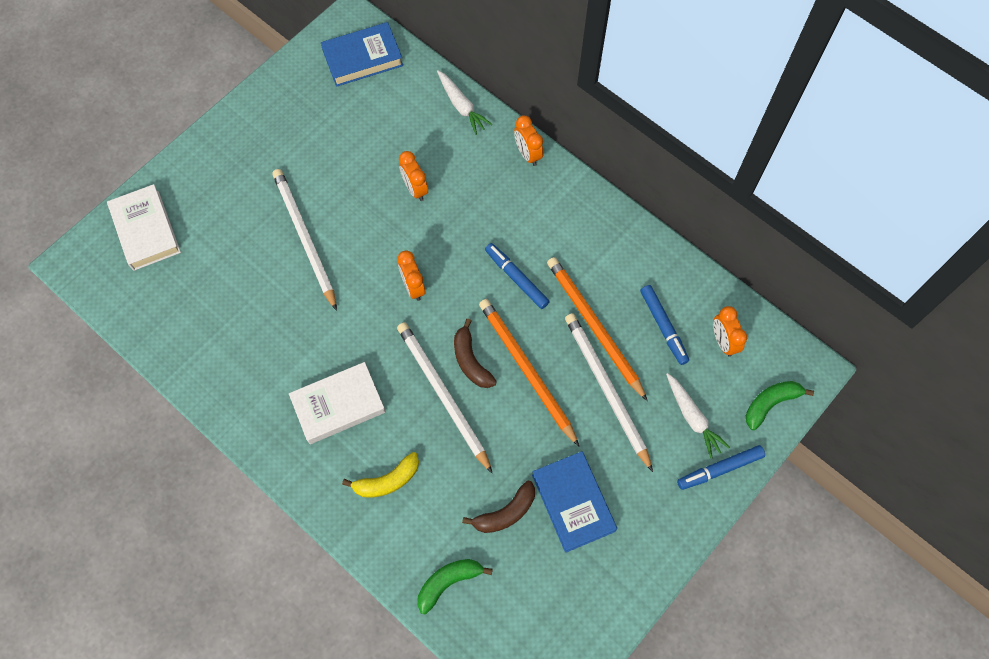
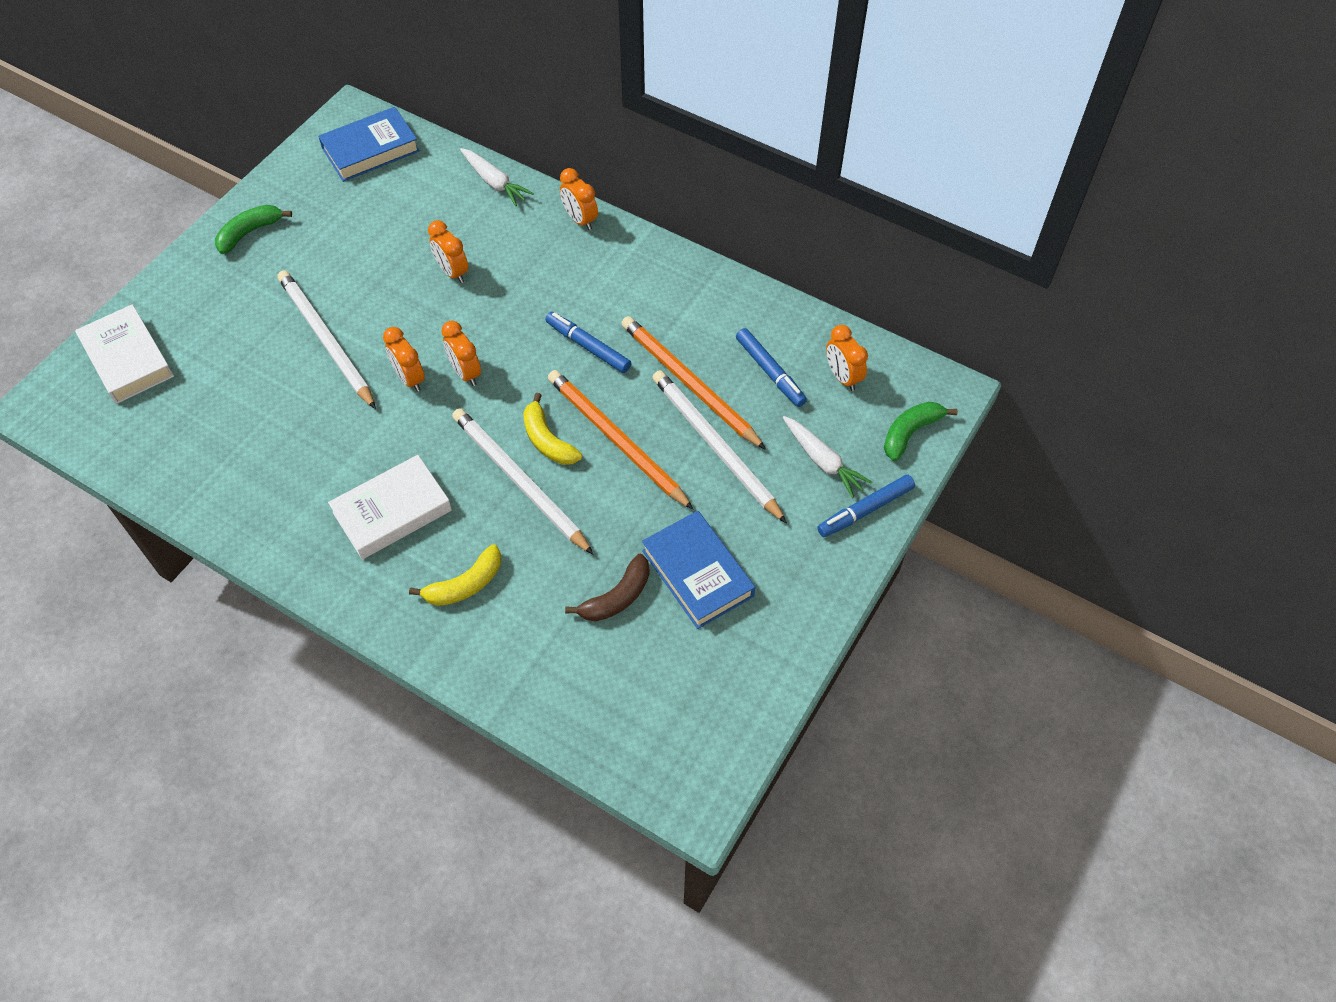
camera: 10 degrees left, 10 degrees down
green banana [417,559,493,614] -> green banana moved to [215,205,292,254]
brown banana [454,319,497,388] -> yellow banana [523,393,582,465]
none -> orange clock [383,327,425,392]

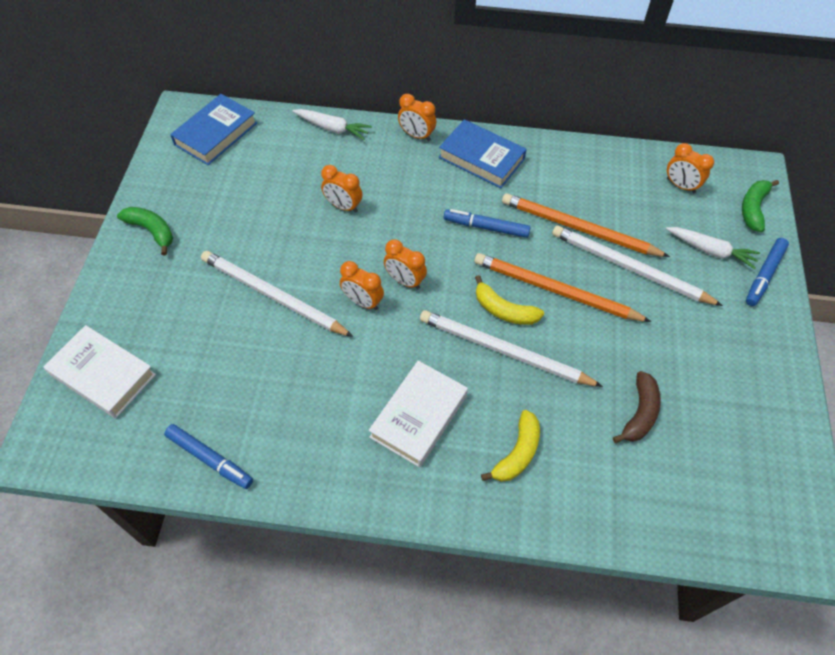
camera: 25 degrees left, 0 degrees up
green banana [215,205,292,254] -> green banana turned 105 degrees clockwise [117,207,173,256]
blue book [642,511,755,629] -> blue book moved to [439,119,527,188]
blue marker [736,328,807,407] -> blue marker moved to [164,424,253,489]

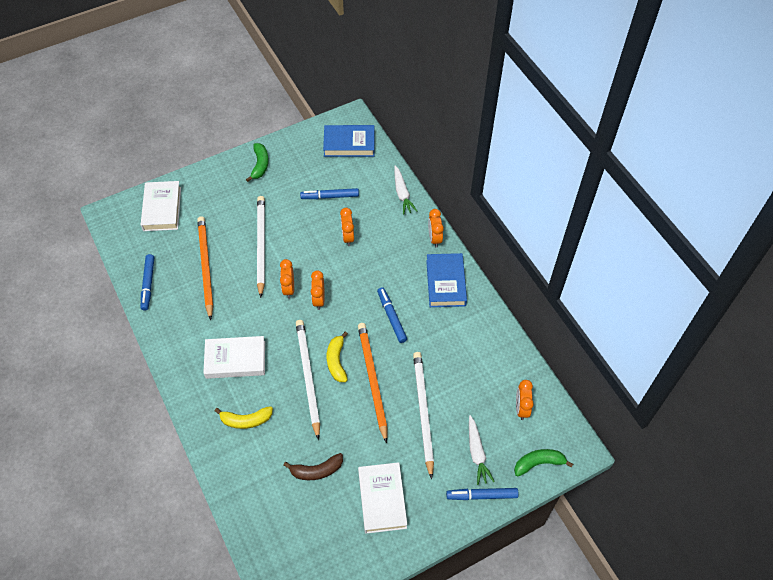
camera: 55 degrees right, 0 degrees up
orange pencil [502,193,670,257] -> orange pencil moved to [197,216,213,320]
none -> blue marker [300,188,359,199]
none -> white book [358,462,407,534]

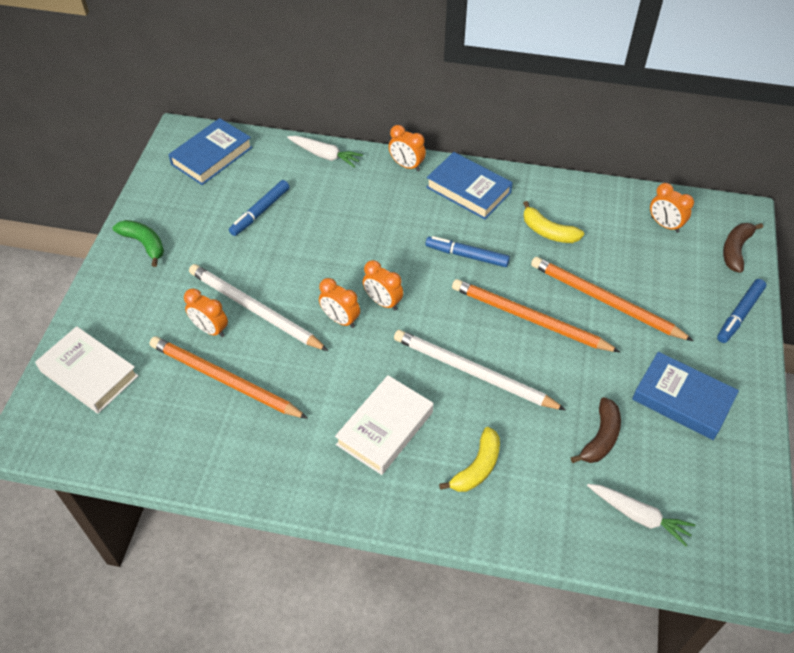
camera: 50 degrees left, 5 degrees down
blue marker [141,254,154,311] -> none
yellow banana [327,331,348,382] -> yellow banana moved to [523,201,584,243]
orange clock [340,208,354,246] -> orange clock moved to [184,288,228,337]
white book [358,462,407,534] -> blue book [632,352,739,440]
white pencil [413,352,434,480] -> orange pencil [531,257,694,341]
white carrot [469,415,495,485] -> white carrot moved to [587,484,696,547]
green banana [514,449,573,476] -> brown banana [723,223,763,273]

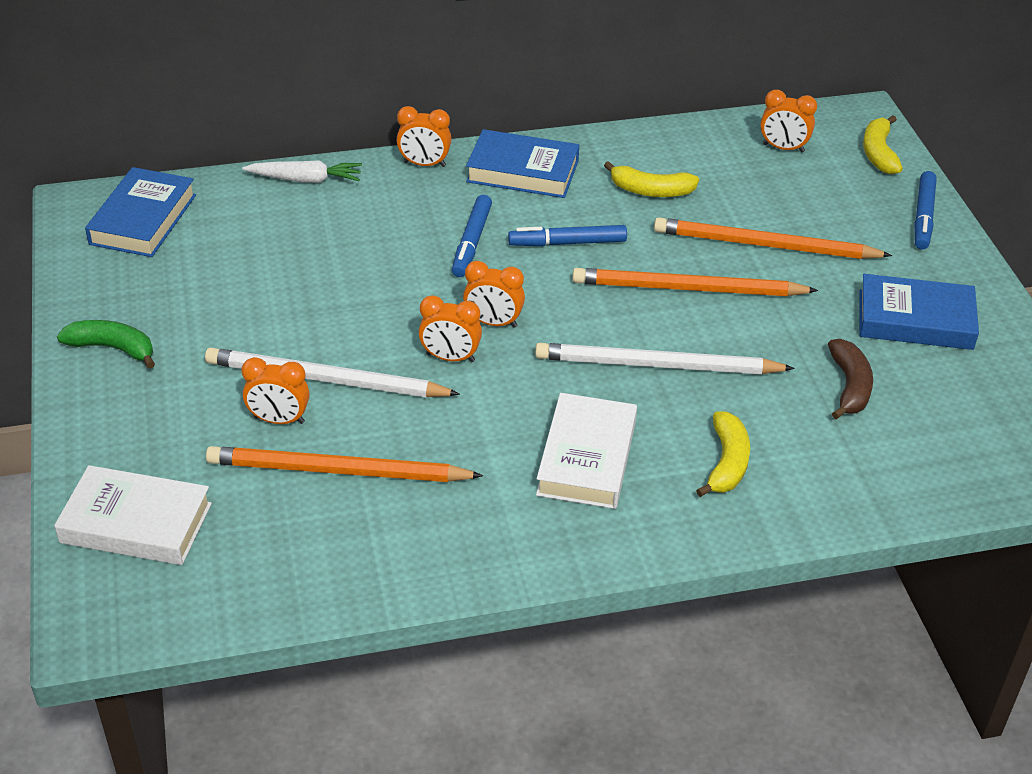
camera: 25 degrees left, 10 degrees down
blue marker [229,180,290,236] -> blue marker moved to [452,195,492,277]
white carrot [587,484,696,547] -> none
brown banana [723,223,763,273] -> yellow banana [863,115,903,174]

